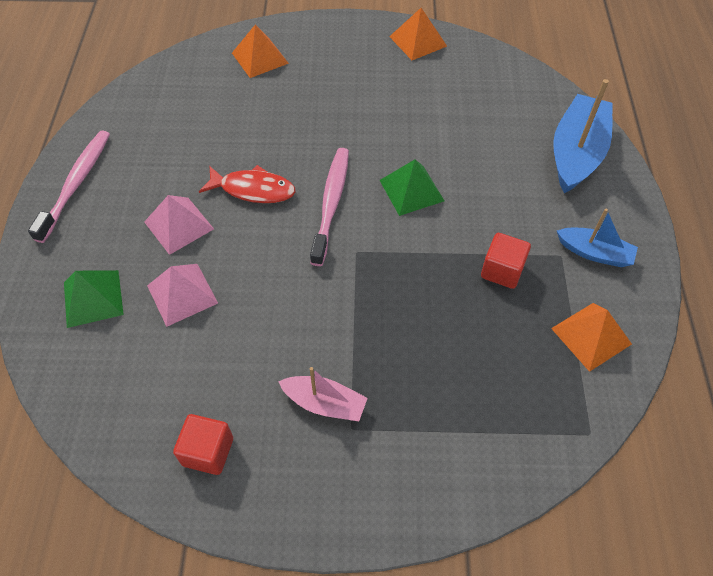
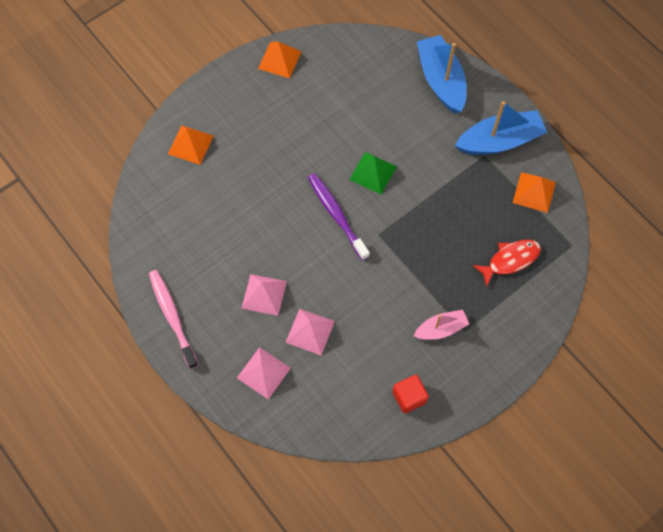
camera: 40 degrees left, 10 degrees up
green pyramid [64,270,124,328] -> pink pyramid [237,347,291,399]
red fish [199,165,295,203] -> red fish moved to [473,240,541,287]
pink toothbrush [310,148,349,266] -> purple toothbrush [308,173,370,261]
red cube [481,233,531,289] -> none
blue boat [557,209,638,267] -> blue boat [455,101,547,155], size x1.75

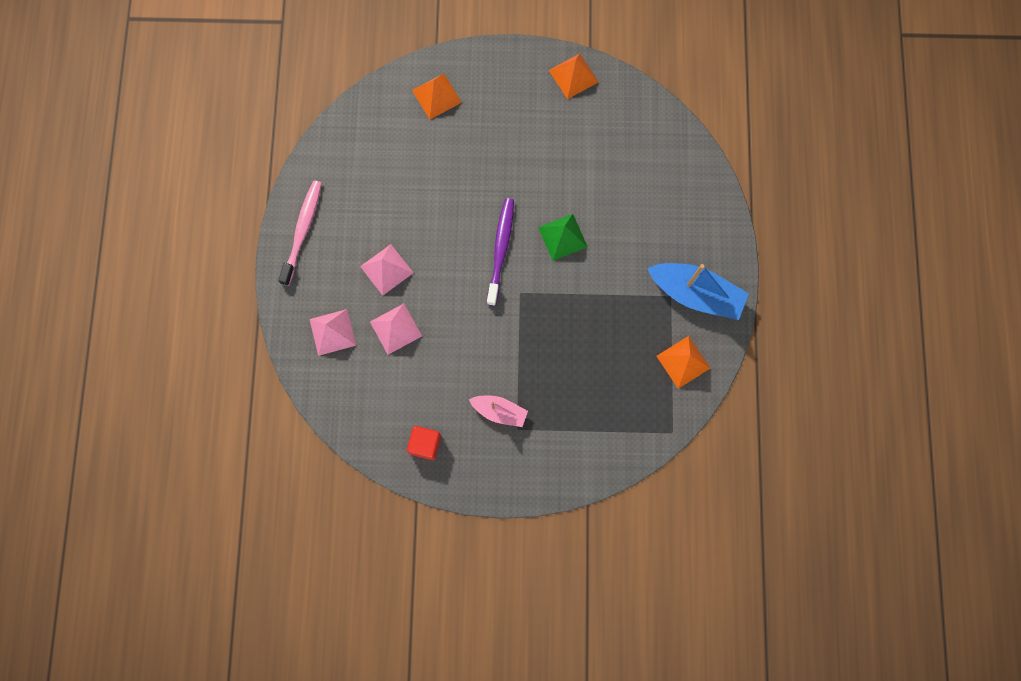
camera: 40 degrees right, 10 degrees up
blue boat [417,35,467,114] -> none
red fish [473,240,541,287] -> none

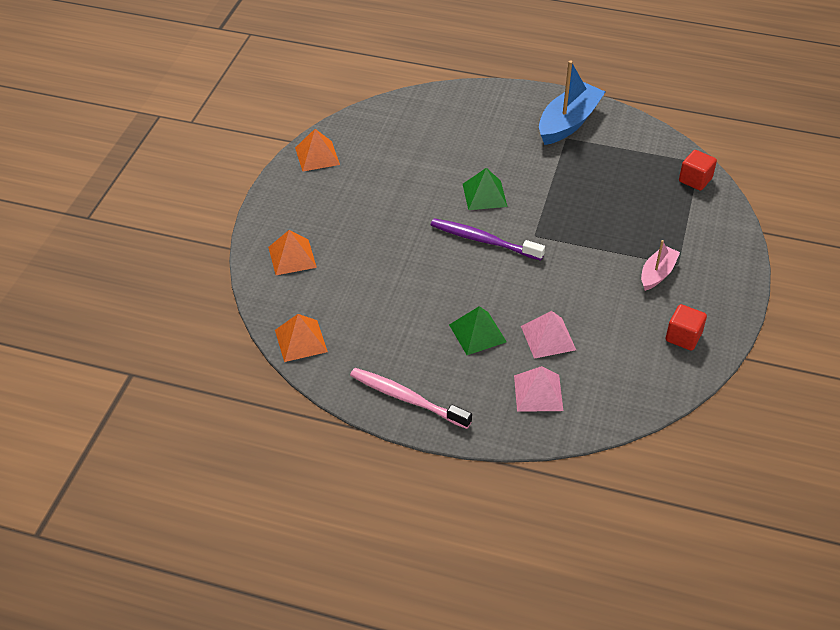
camera: 75 degrees left, 30 degrees down
pink pyramid [360,244,413,296] -> green pyramid [449,306,507,355]
orange pyramid [656,336,710,389] -> orange pyramid moved to [275,314,328,362]
none -> red cube [679,150,717,191]

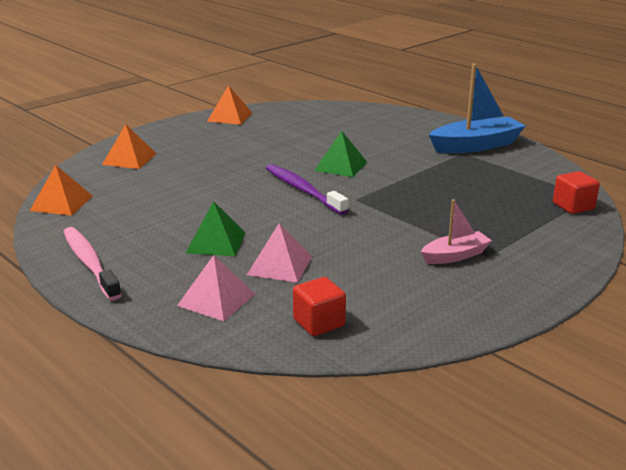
camera: 30 degrees right, 20 degrees down
red cube [666,304,707,351] -> red cube moved to [293,277,346,336]

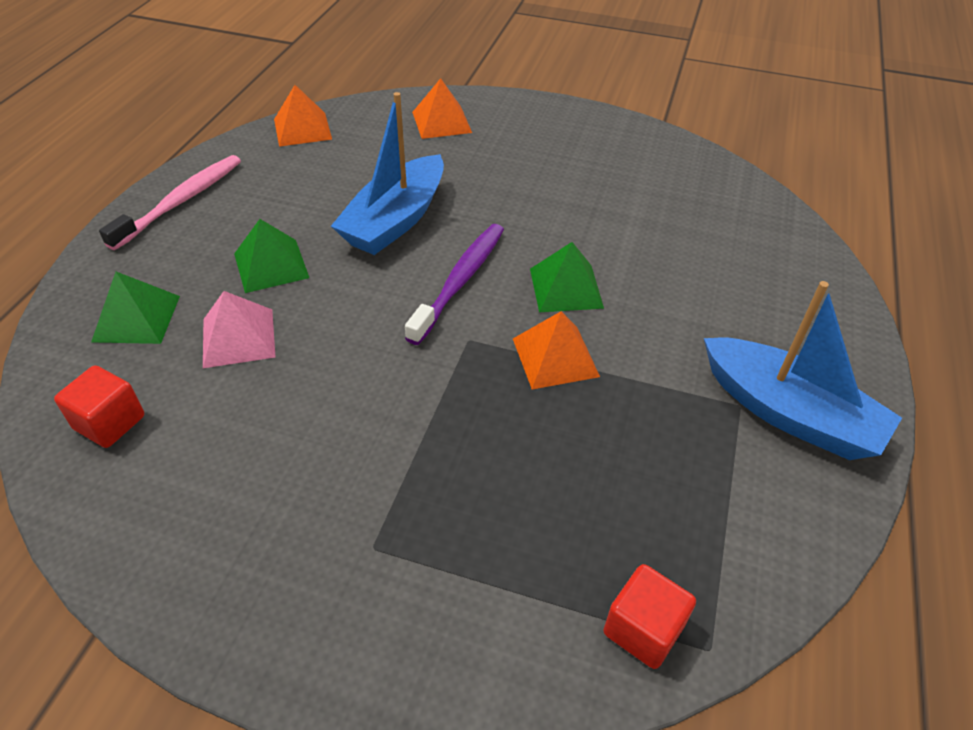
camera: 60 degrees right, 20 degrees up
pink pyramid [177,255,255,321] -> green pyramid [91,272,180,344]
orange pyramid [207,85,252,125] -> orange pyramid moved to [513,311,600,389]
pink boat [421,199,492,264] -> none
none -> blue boat [331,92,444,255]

